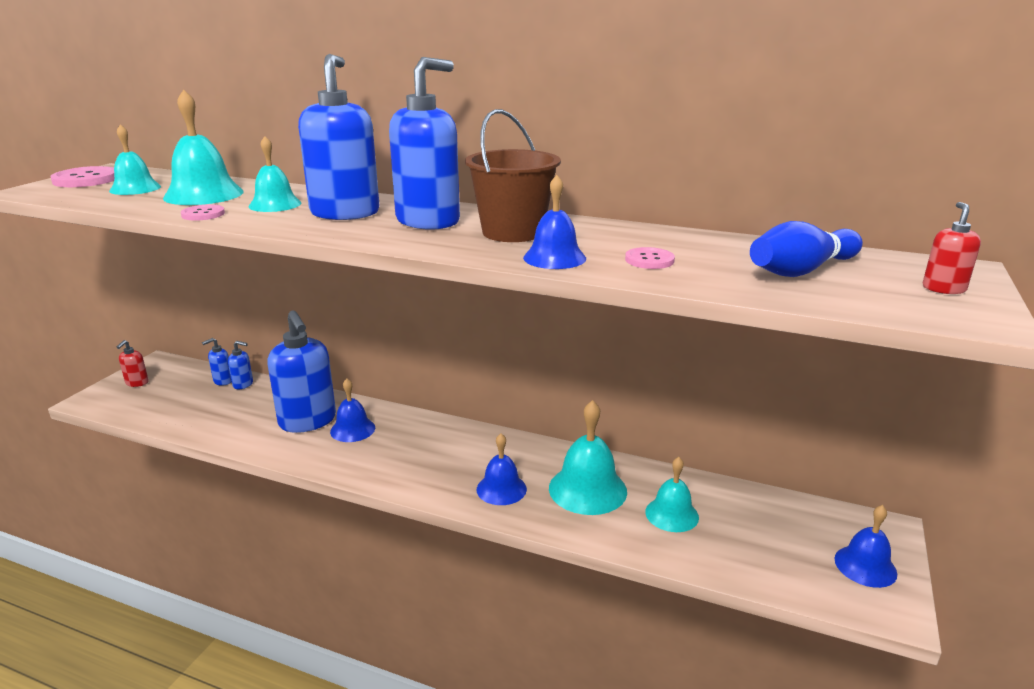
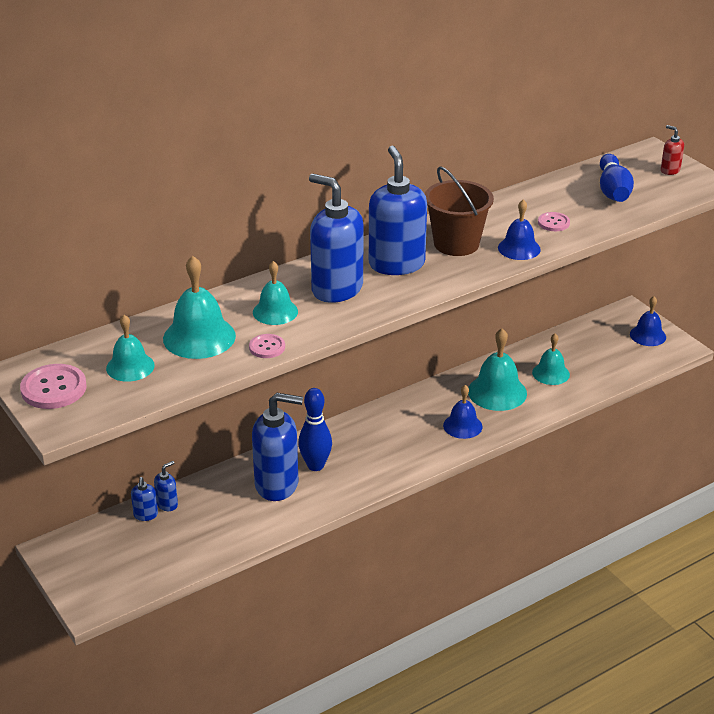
camera: 55 degrees left, 10 degrees up
red soap dispenser [117,340,149,387] -> none
blue bell [330,379,375,442] -> blue bowling pin [298,388,332,471]

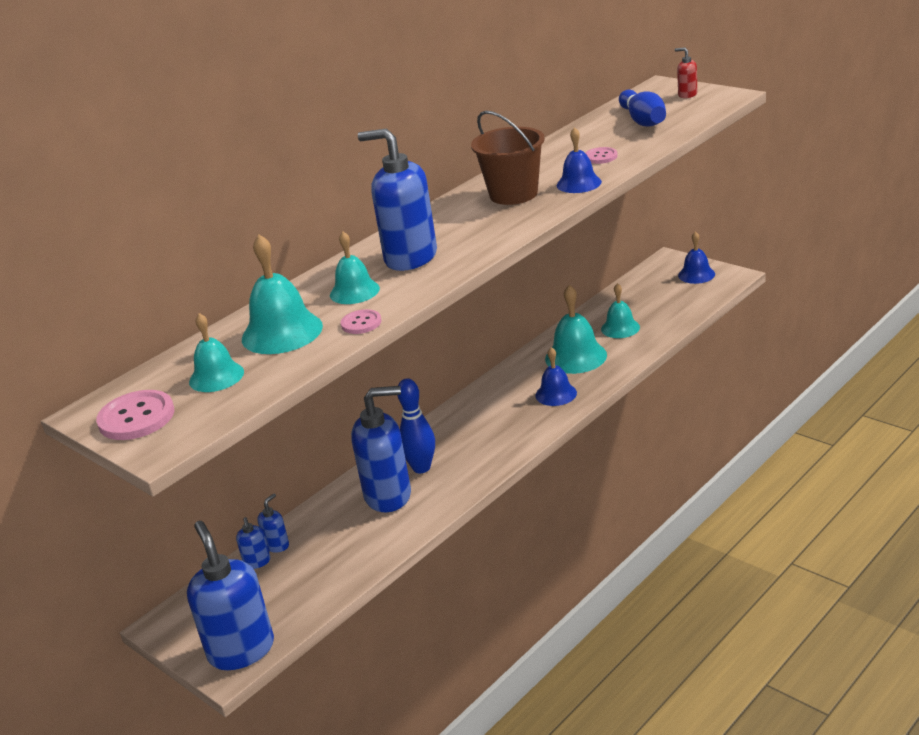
camera: 10 degrees left, 5 degrees down
blue soap dispenser [369,146,427,275] -> blue soap dispenser moved to [187,521,274,670]

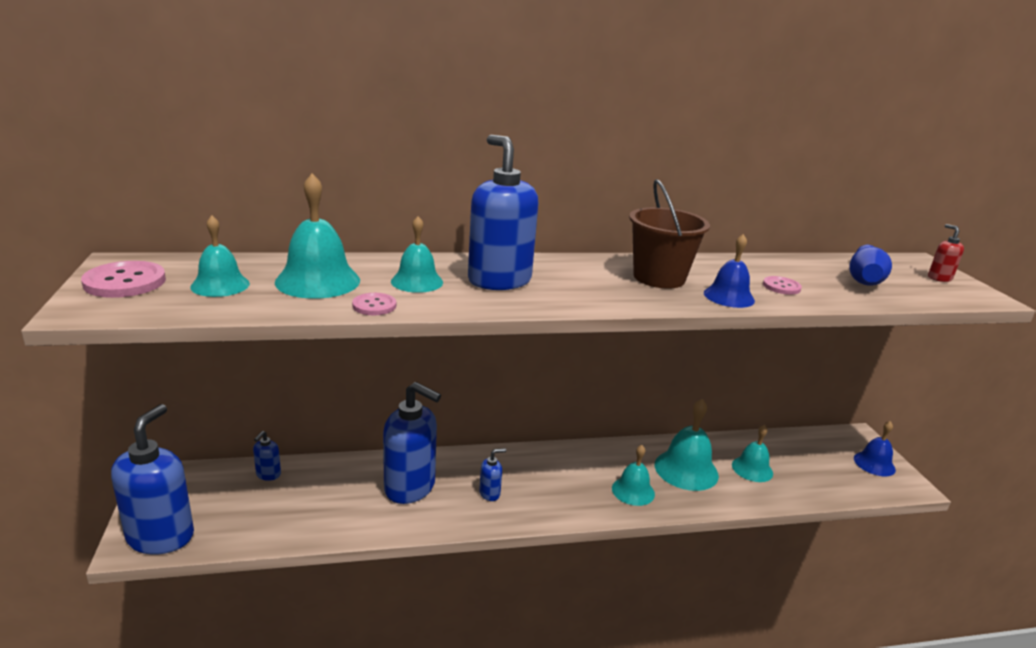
camera: 30 degrees right, 5 degrees down
blue soap dispenser [257,493,289,553] -> blue soap dispenser moved to [479,449,506,501]
blue bowling pin [397,378,435,473] -> none
blue bell [535,347,577,406] -> turquoise bell [612,445,655,506]

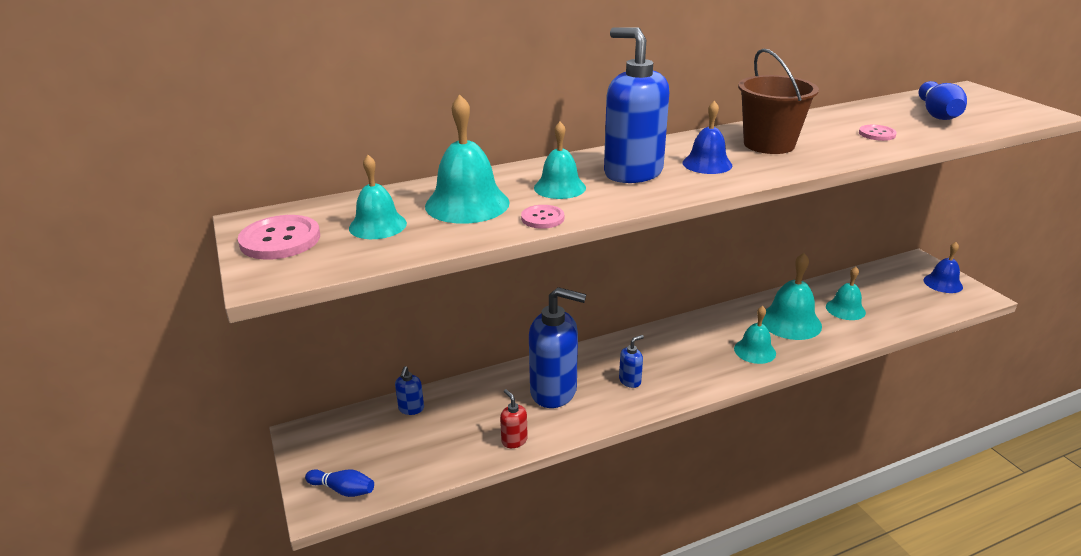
camera: 10 degrees left, 5 degrees up
blue soap dispenser [111,404,194,555] -> blue bowling pin [305,469,374,497]
blue bell [704,234,755,308] -> blue bell moved to [683,101,732,174]
red soap dispenser [928,224,964,282] -> red soap dispenser moved to [500,389,528,448]

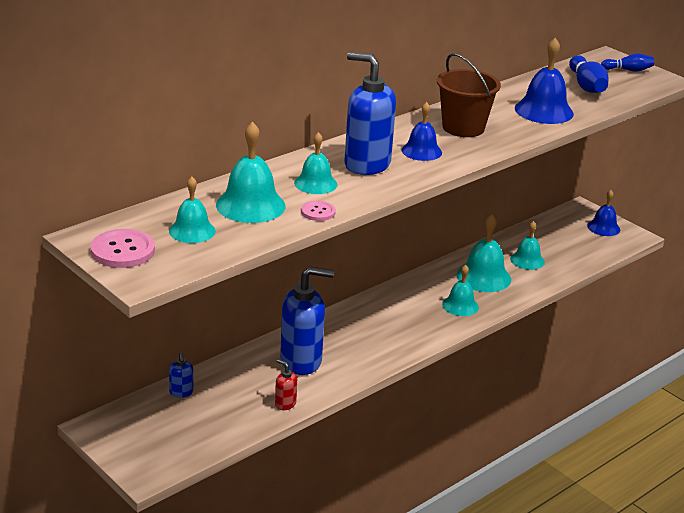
camera: 20 degrees left, 0 degrees up
blue bowling pin [305,469,374,497] -> blue bowling pin moved to [601,53,654,72]
blue soap dispenser [619,335,644,388] -> none
pink button [859,125,897,141] -> blue bell [515,38,574,124]

